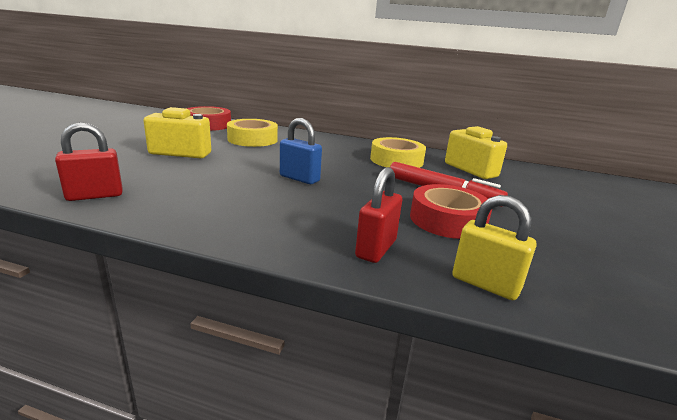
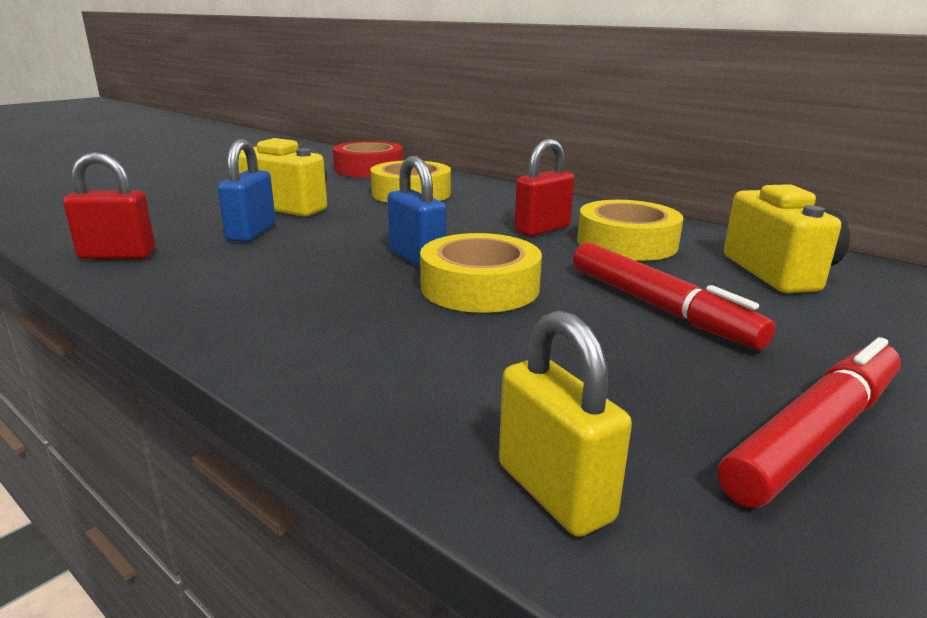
camera: 25 degrees right, 0 degrees up
red padlock [355,167,402,263] -> red padlock moved to [514,139,575,236]
red tape [410,184,492,239] -> none
none -> blue padlock [218,139,276,242]
none -> yellow tape [420,233,542,313]
none -> red marker [718,337,901,508]

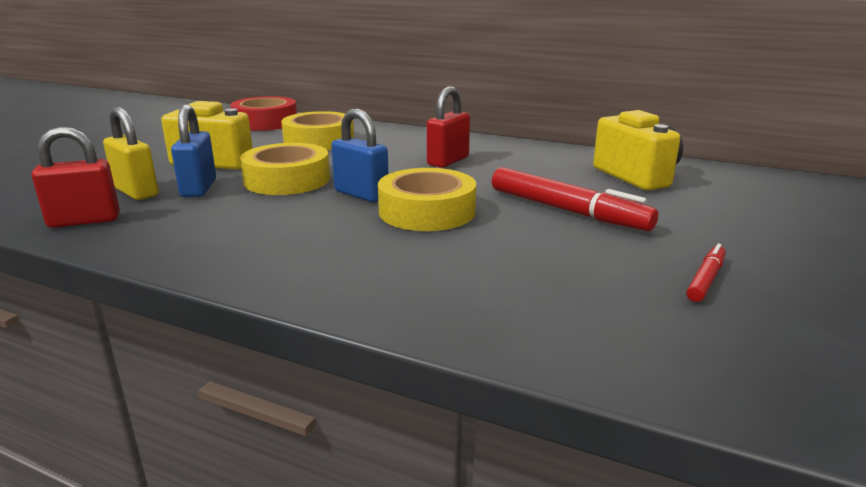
camera: 15 degrees left, 0 degrees up
yellow padlock [499,310,632,537] -> yellow padlock moved to [103,107,159,200]
yellow tape [577,200,683,261] -> yellow tape moved to [240,143,330,195]
red marker [718,337,901,508] -> red marker [686,244,726,302], size x0.50

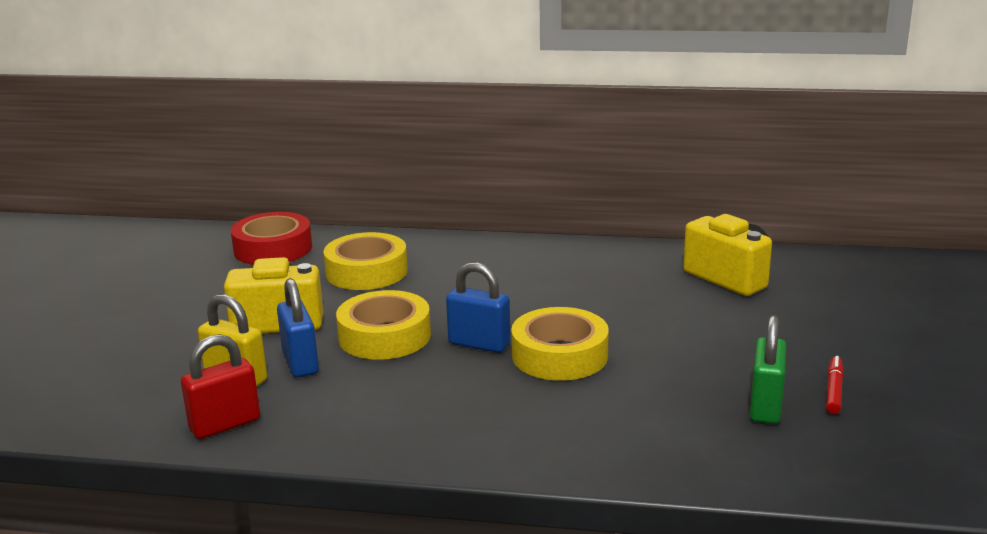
camera: 15 degrees left, 0 degrees up
red padlock [427,86,470,168] -> none
red marker [492,167,658,231] -> none
none -> green padlock [750,315,786,424]

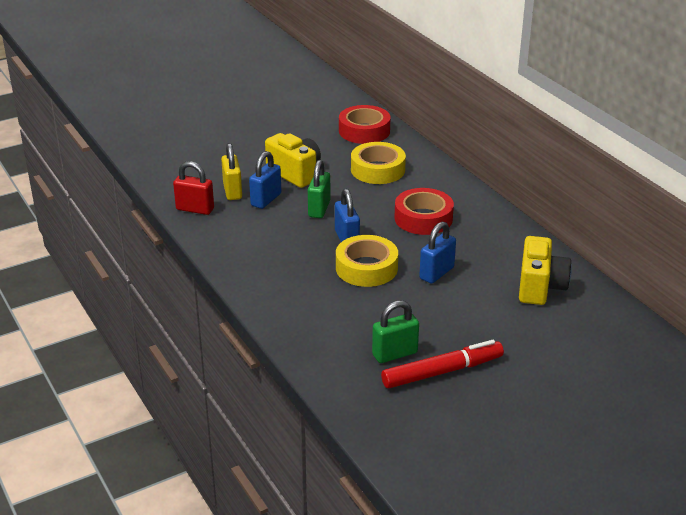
camera: 50 degrees right, 10 degrees up
yellow tape [336,290,431,360] -> green padlock [308,160,330,218]
red marker [826,356,844,414] -> red marker [381,340,504,388], size x1.99
none -> red tape [394,188,454,235]
none -> blue padlock [419,222,456,284]

